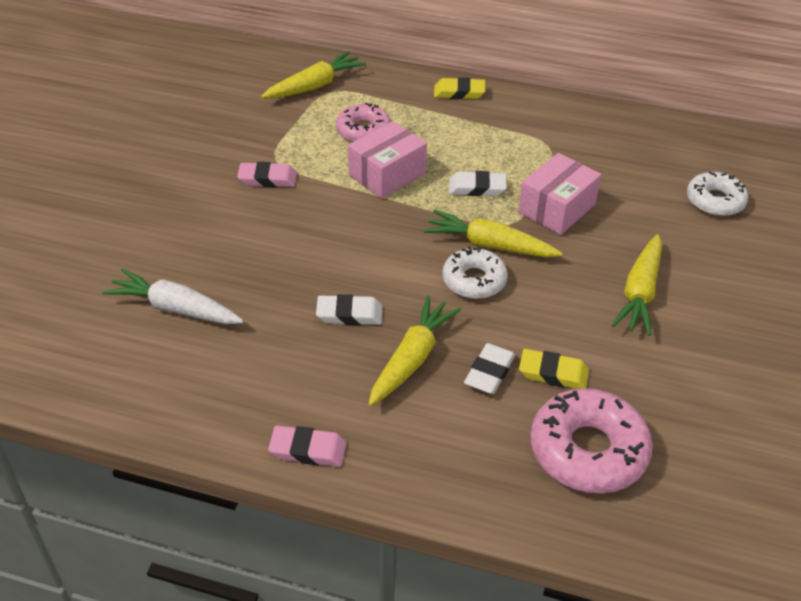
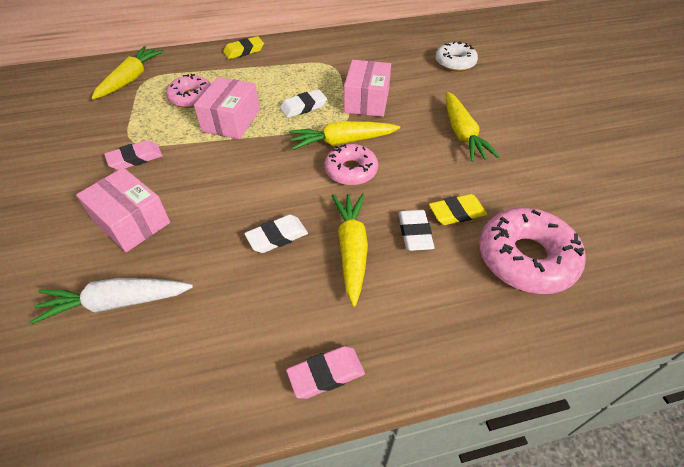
camera: 30 degrees left, 5 degrees up
white donut [442,246,508,299] -> pink donut [325,144,378,185]
none -> pink box [76,168,170,252]

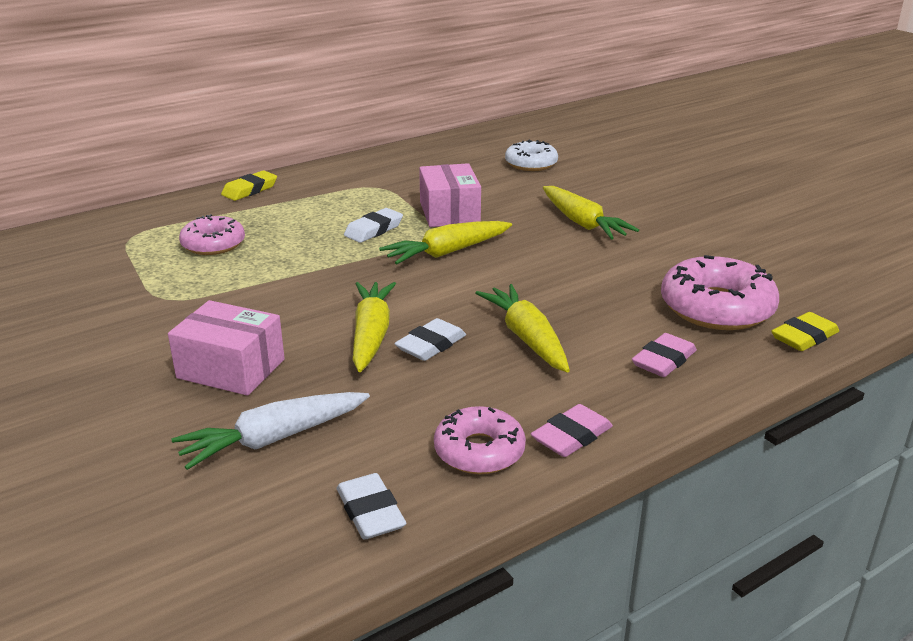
camera: 20 degrees left, 20 degrees down
yellow carrot [91,46,164,99] -> yellow carrot moved to [353,282,396,372]
pink eraser [104,140,163,170] -> pink eraser moved to [632,333,697,377]
pink box [194,77,260,139] -> none
pink donut [325,144,378,185] -> pink donut moved to [434,406,526,474]
white eraser [398,210,435,251] -> white eraser moved to [336,473,406,540]
yellow eraser [429,194,487,225] -> yellow eraser moved to [772,312,839,351]

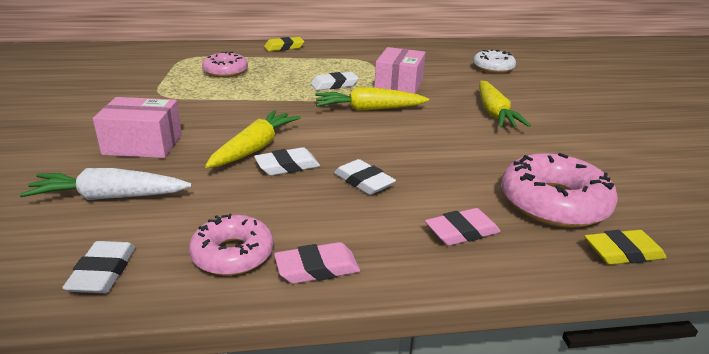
camera: 25 degrees right, 0 degrees up
pink box [168,300,285,396] -> pink box turned 45 degrees counterclockwise [93,97,182,158]
yellow carrot [475,284,570,373] -> white eraser [334,159,396,195]

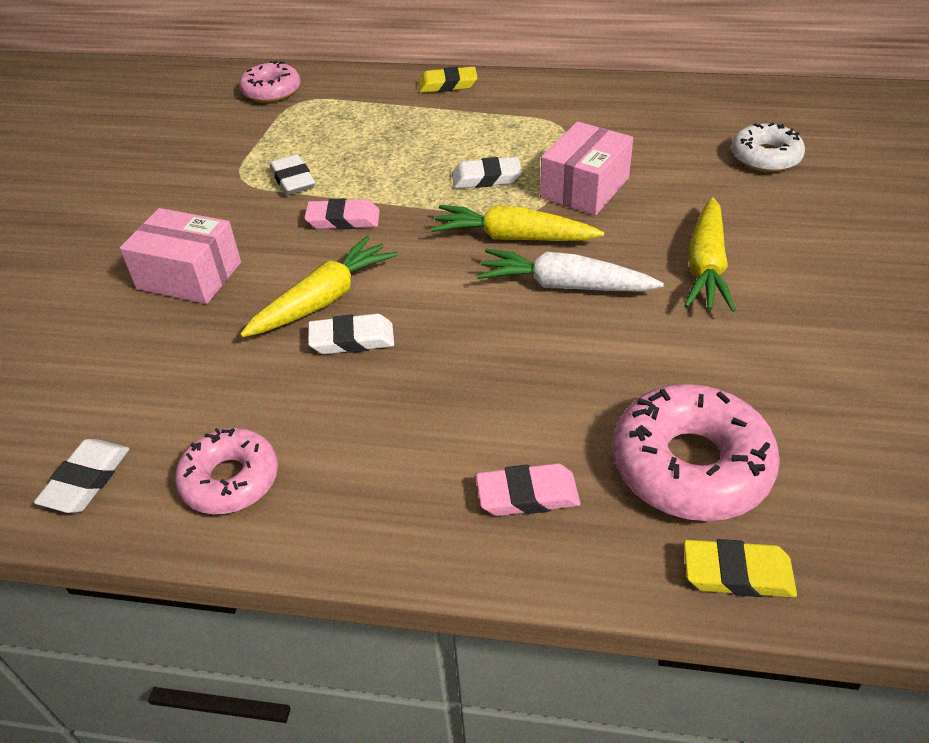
camera: 20 degrees right, 15 degrees up
white carrot [19,168,192,200] -> white carrot moved to [477,248,664,292]
pink donut [202,52,248,77] -> pink donut moved to [239,61,301,103]
pink eraser [274,242,360,284] -> pink eraser moved to [304,198,380,229]
white eraser [334,159,396,195] -> white eraser moved to [270,155,315,195]

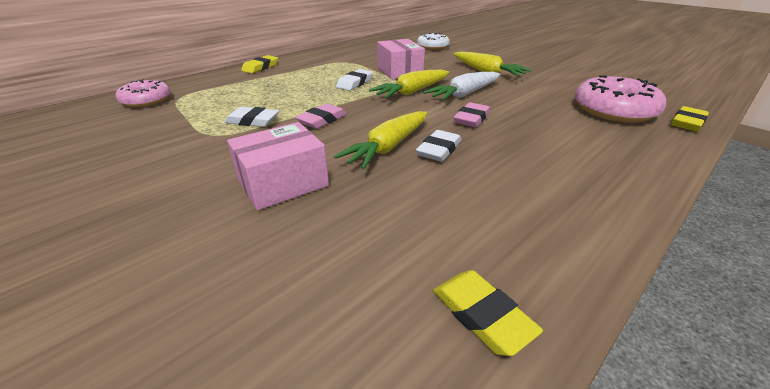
camera: 55 degrees left, 10 degrees down
white eraser [34,439,129,513] -> yellow eraser [433,270,543,356]
pink donut [175,428,278,514] -> none
yellow carrot [240,236,398,337] -> yellow carrot turned 135 degrees counterclockwise [334,111,427,169]
pink eraser [476,463,580,516] -> pink eraser moved to [453,102,490,127]

